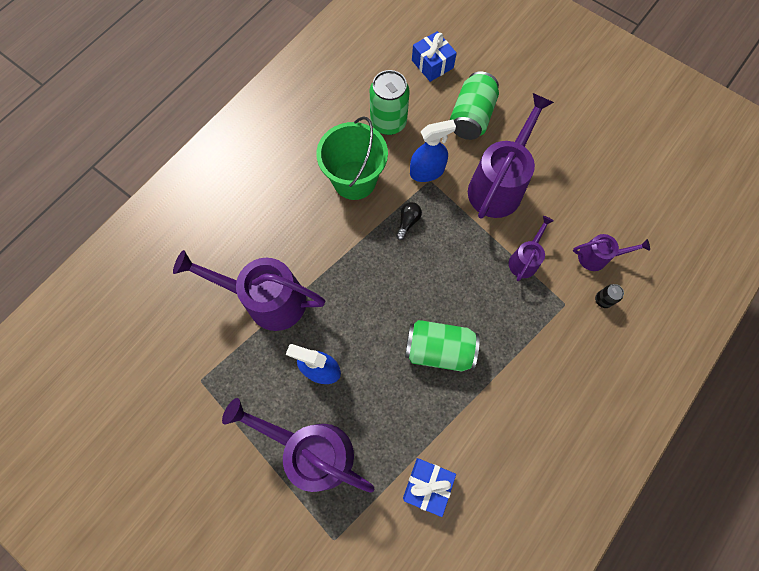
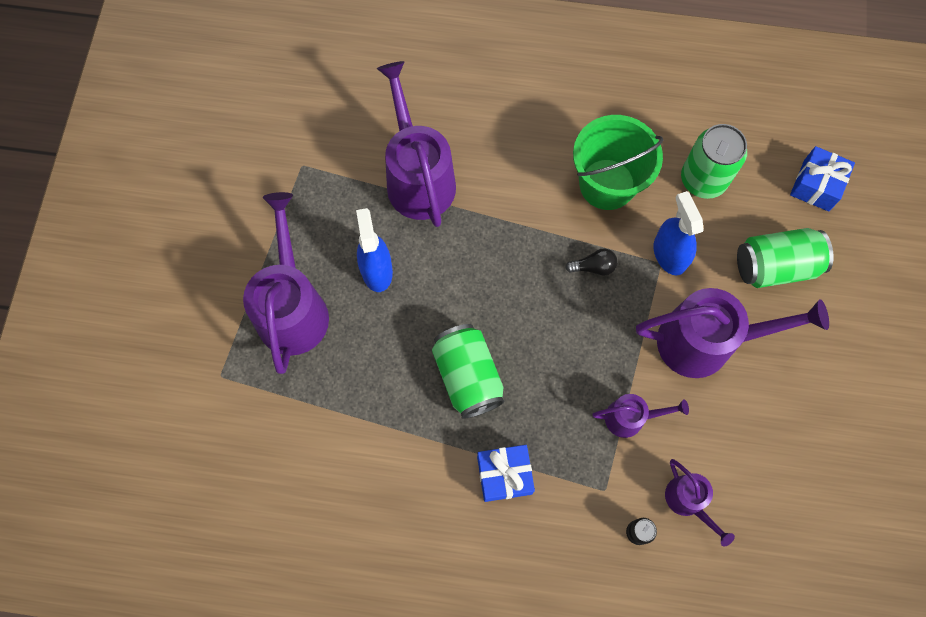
camera: 60 degrees right, 0 degrees up
blue gift [403,458,456,517] -> blue gift moved to [477,445,535,502]
blue spray bottle [410,120,456,182] -> blue spray bottle turned 150 degrees counterclockwise [654,191,704,275]

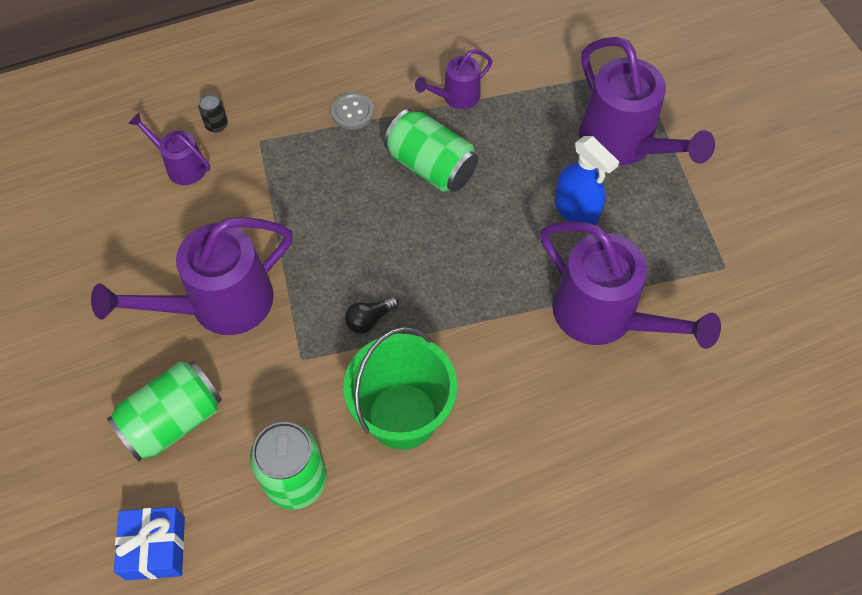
camera: 150 degrees right, 10 degrees down
blue gift [477,445,535,502] -> grey button [331,92,374,130]
purple watering can [592,394,689,438] -> purple watering can moved to [415,50,493,109]
blue spray bottle [654,191,704,275] -> none

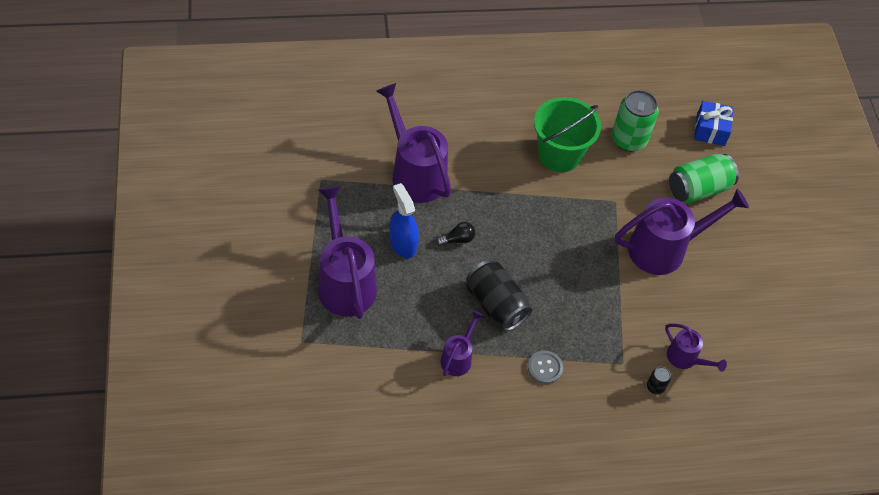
camera: 170 degrees left, 5 degrees down
black light bulb [345,296,399,334] -> black light bulb moved to [436,222,475,246]
green can [384,109,478,192] -> black can [466,260,532,331]
purple watering can [415,50,493,109] -> purple watering can turned 45 degrees counterclockwise [440,310,484,376]

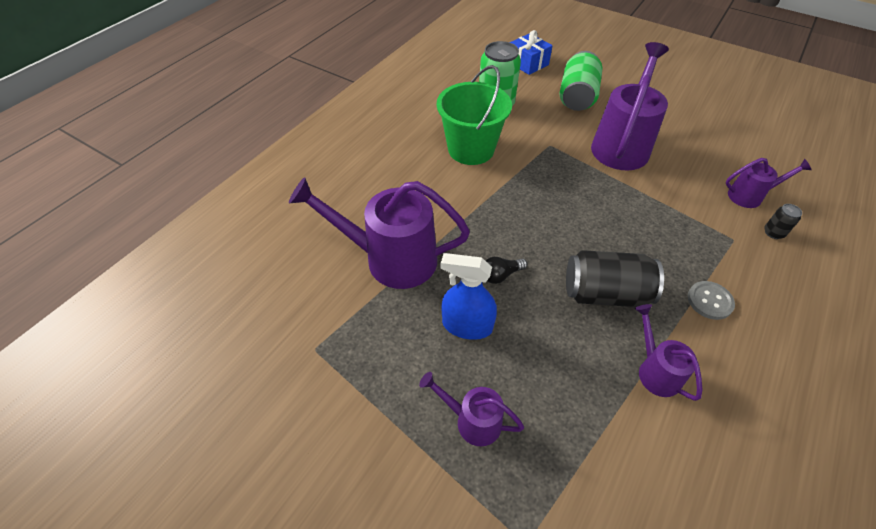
camera: 45 degrees left, 5 degrees down
purple watering can [318,186,377,319] -> purple watering can [419,372,524,446], size x0.51
black light bulb [436,222,475,246] -> black light bulb turned 135 degrees counterclockwise [486,257,527,284]

